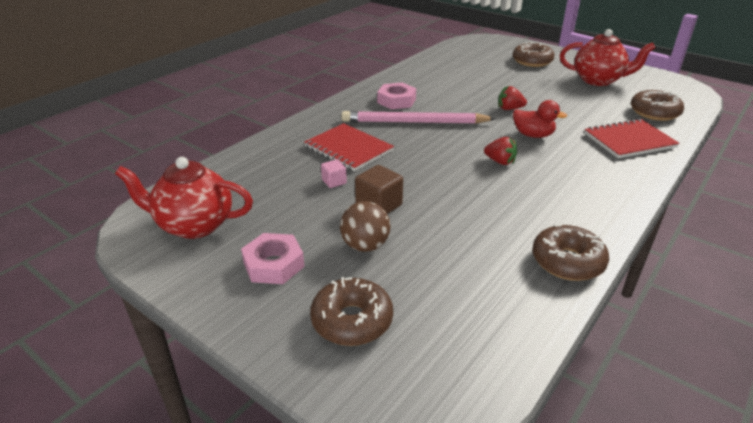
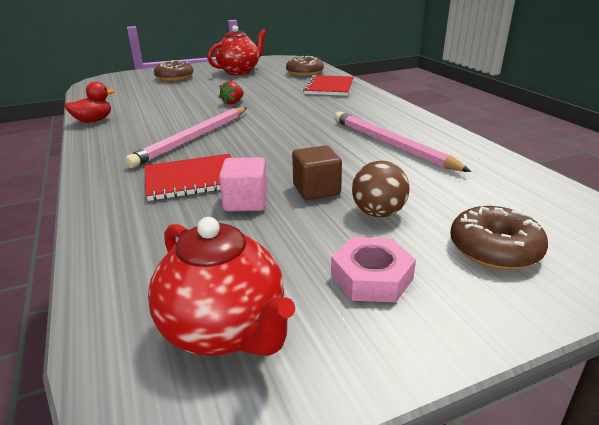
camera: 60 degrees left, 5 degrees down
red teapot [115,157,253,239] -> red teapot turned 75 degrees counterclockwise [148,217,295,356]
pink cube [321,159,347,188] -> pink cube [219,157,267,211], size x1.68
pink nut [377,83,416,109] -> none
red strawberry [484,137,517,165] -> none
red duck [513,100,567,138] -> red duck moved to [64,82,115,123]
brown donut [532,224,609,281] -> none
none -> pink pencil [334,111,471,172]

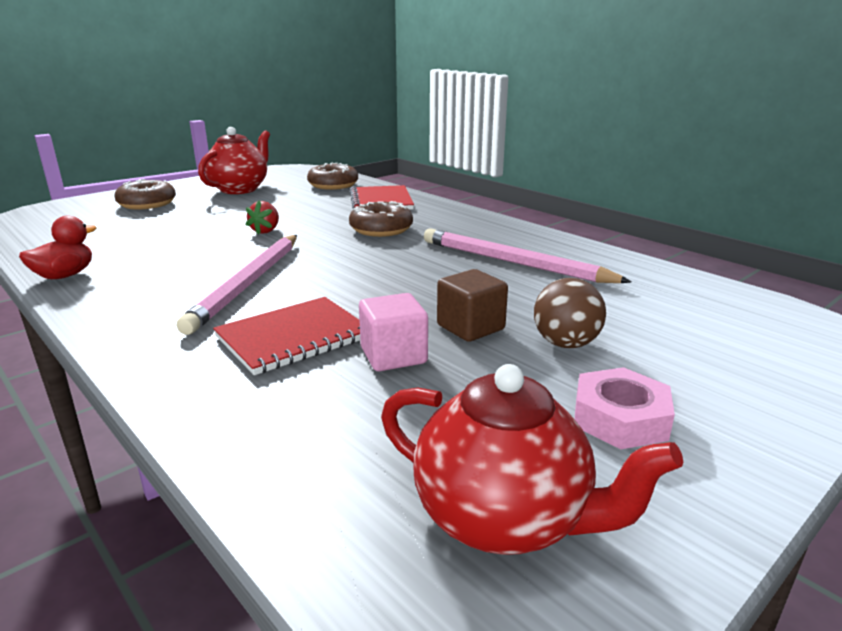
camera: 20 degrees left, 5 degrees down
brown donut [450,206,548,270] -> brown donut moved to [349,201,413,237]

